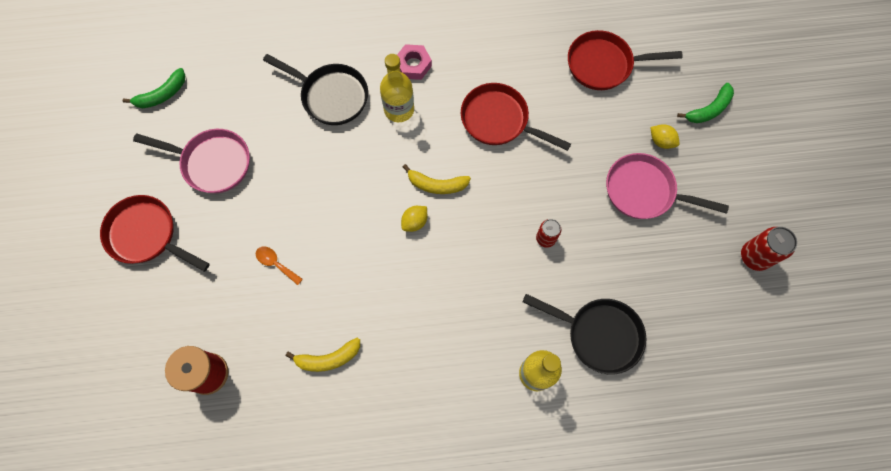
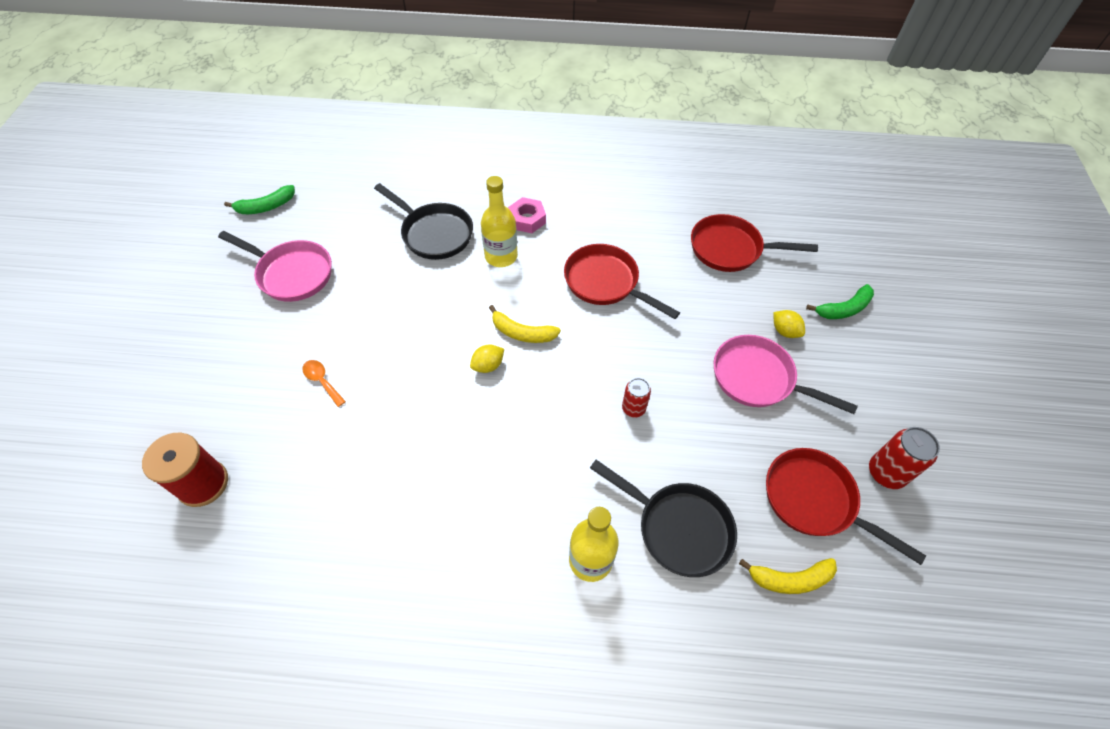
camera: 10 degrees right, 15 degrees down
red pan [100,195,210,272] -> red pan moved to [766,448,926,565]
yellow banana [286,338,360,372] -> yellow banana moved to [739,558,837,594]

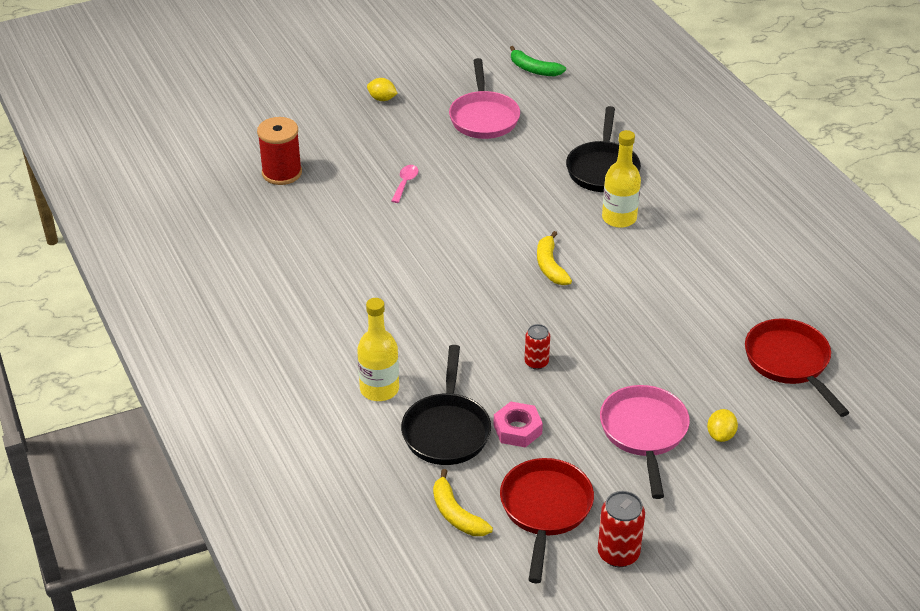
camera: 60 degrees right, 15 degrees down
orange spoon [302,360,346,407] -> pink spoon [391,165,418,203]
yellow lemon [470,345,504,373] -> yellow lemon moved to [367,78,398,101]
pink nut [508,197,546,233] -> pink nut moved to [494,401,543,448]
red pan [564,244,680,319] -> none
green banana [806,284,874,319] -> none

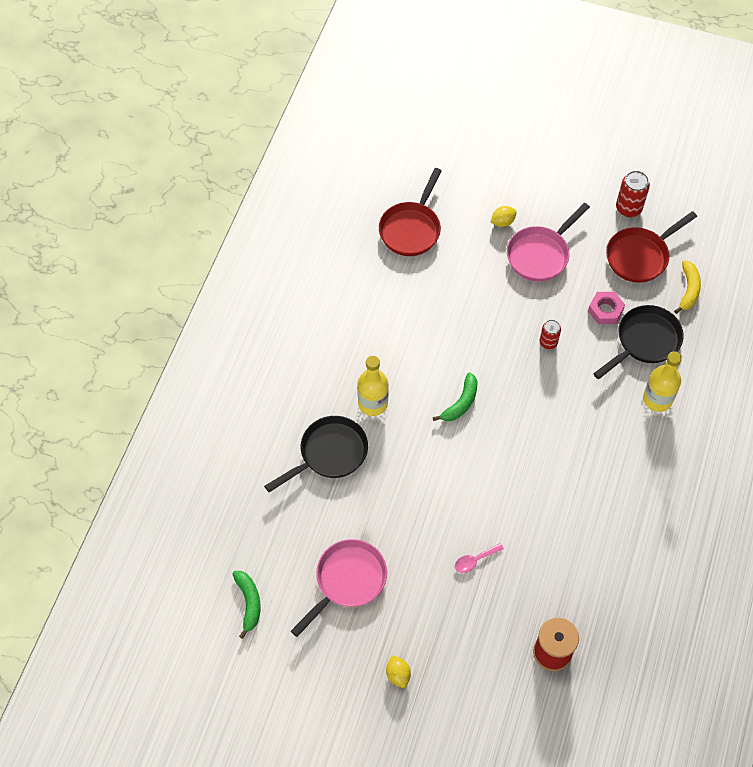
camera: 135 degrees left, 20 degrees up
yellow banana [537,231,572,285] -> green banana [433,373,478,421]

